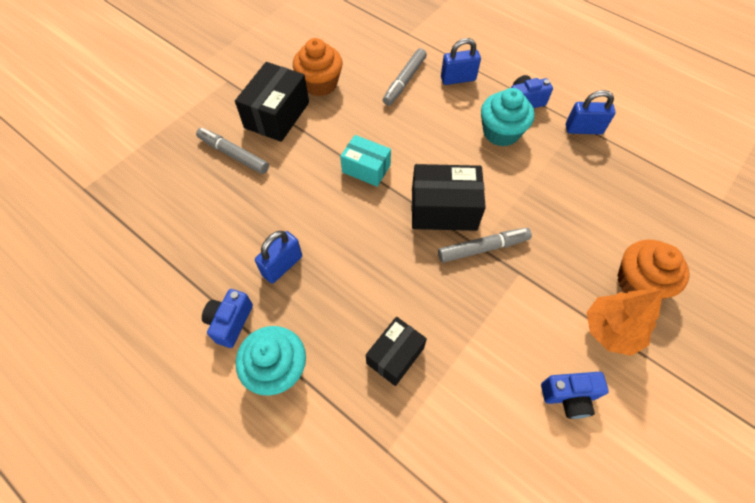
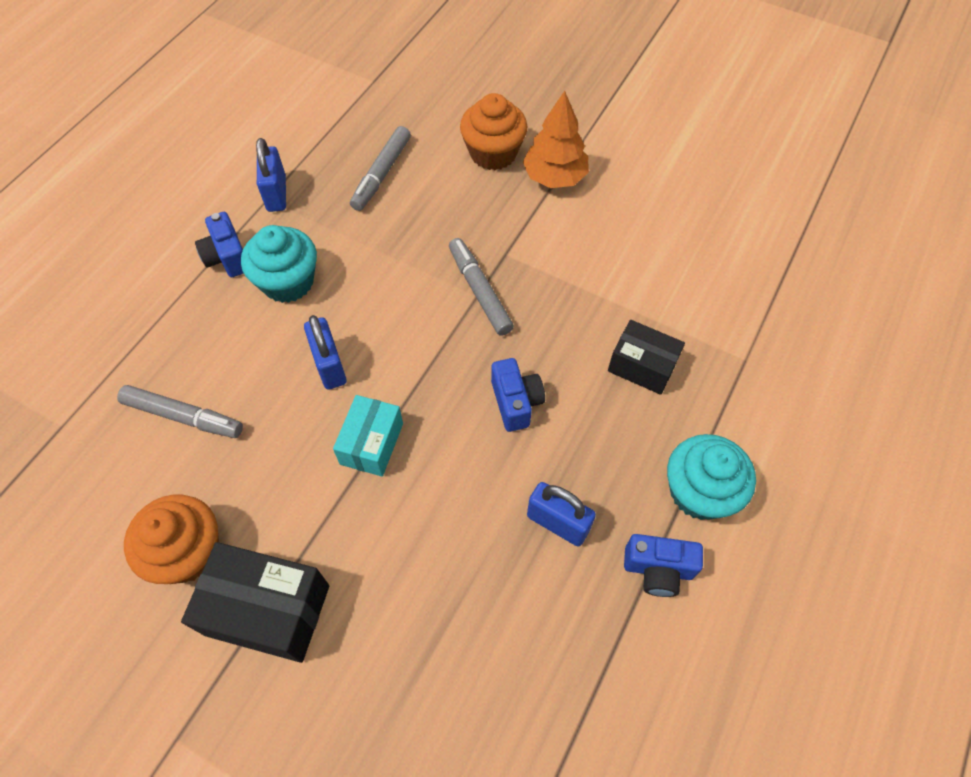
camera: 100 degrees left, 0 degrees up
grey marker [196,128,269,174] -> grey marker moved to [350,126,411,211]
black box [412,164,486,231] -> none
blue padlock [441,38,481,85] -> blue padlock moved to [304,315,347,390]
blue camera [541,372,609,419] -> blue camera moved to [491,358,545,432]

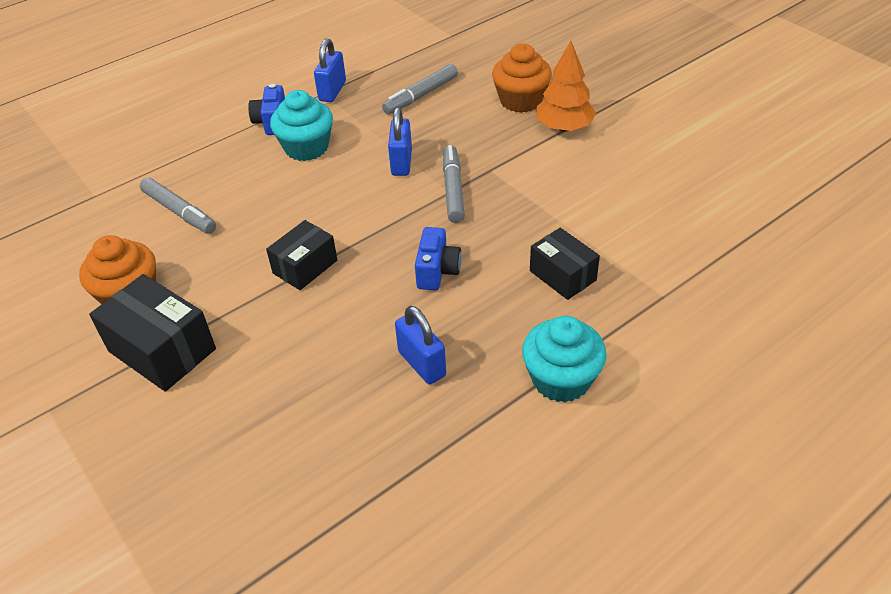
camera: 25 degrees right, 15 degrees down
blue padlock [304,315,347,390] -> blue padlock moved to [388,107,412,176]
turquoise box [333,395,403,477] -> black box [266,220,337,290]
blue camera [624,534,703,597] -> none

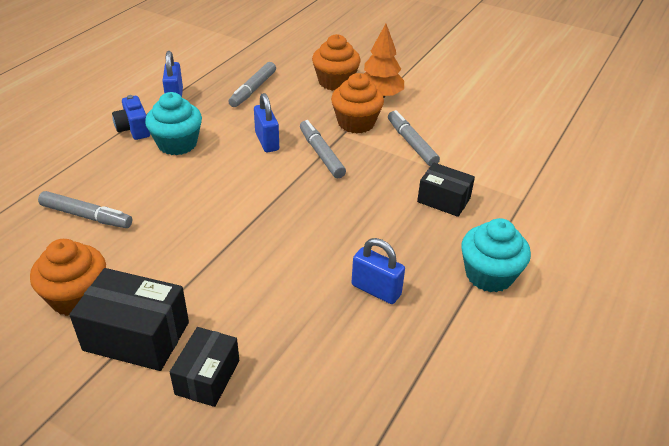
camera: 25 degrees left, 5 degrees down
black box [266,220,337,290] -> black box moved to [170,327,239,407]
blue camera [415,227,462,290] -> none
none -> orange cupcake [331,73,384,133]
none -> grey marker [388,110,440,166]

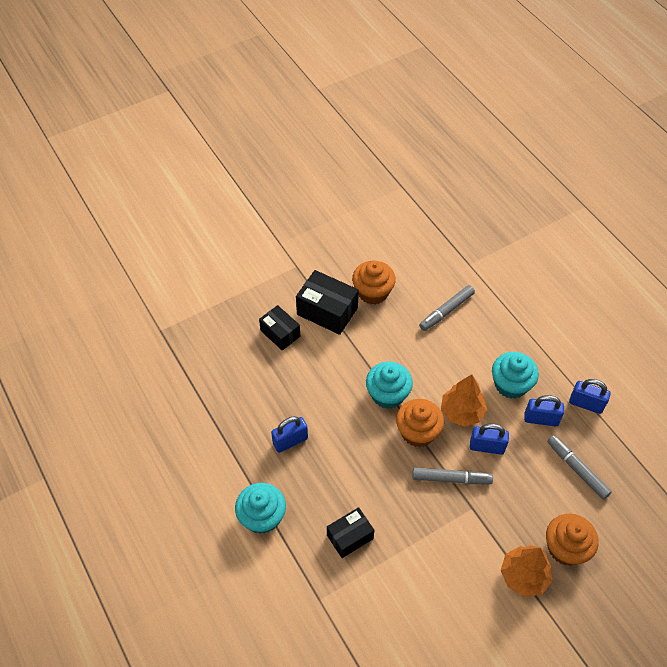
camera: 120 degrees right, 15 degrees up
black box [69,268,189,371] -> black box turned 75 degrees clockwise [296,270,359,335]
blue camera [112,95,150,140] -> none
orange cupcake [331,73,384,133] -> orange cupcake moved to [396,399,444,447]
grey marker [388,110,440,166] -> none
none -> turquoise cupcake [366,362,413,409]
none -> orange tree [441,374,487,427]
none -> blue padlock [524,395,564,426]

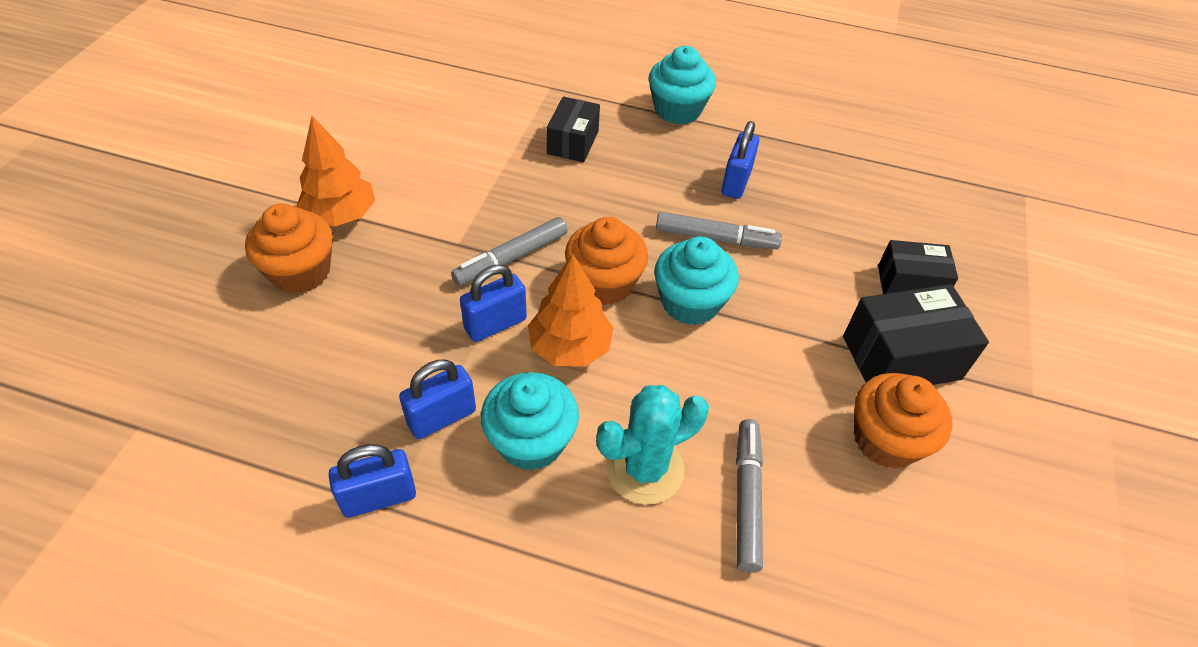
camera: 135 degrees right, 5 degrees down
grey marker [547,435,612,500] -> grey marker moved to [656,212,782,249]
none -> turquoise cactus [596,385,709,504]

